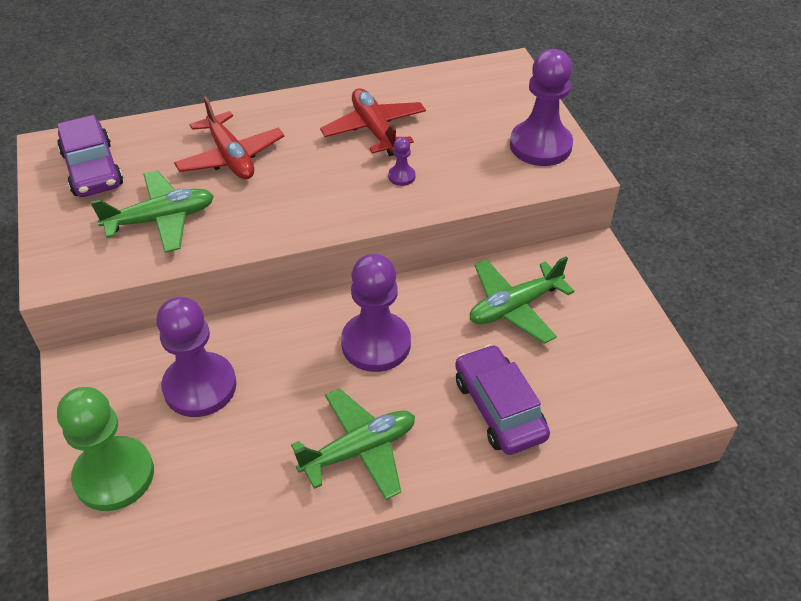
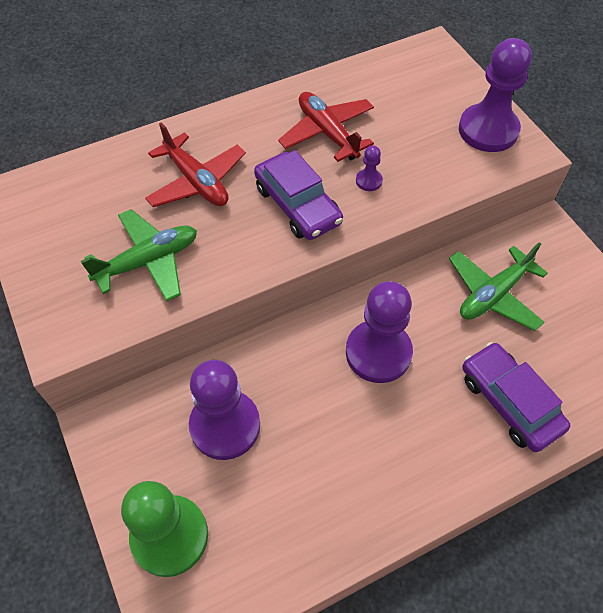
camera: 10 degrees left, 10 degrees up
purple car [57,115,123,197] -> purple car moved to [254,150,343,240]
green plane [291,388,415,500] -> none

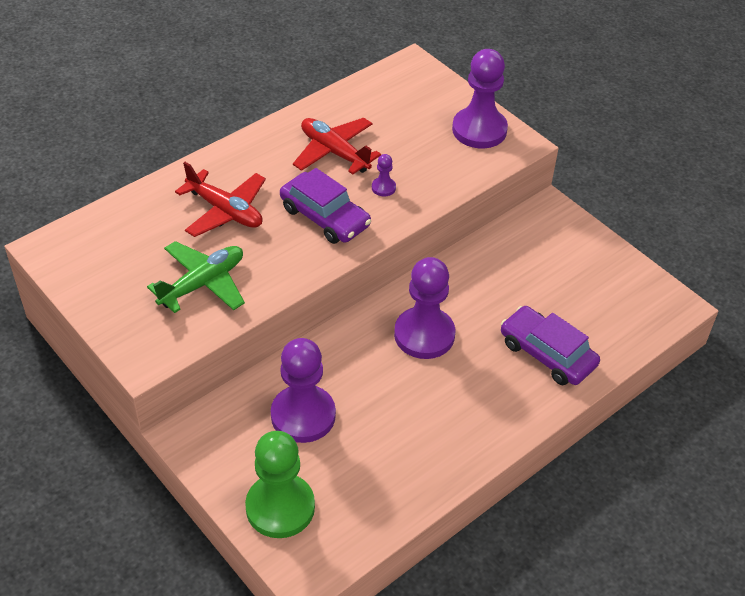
camera: 15 degrees left, 10 degrees down
green plane [449,242,548,331] -> none

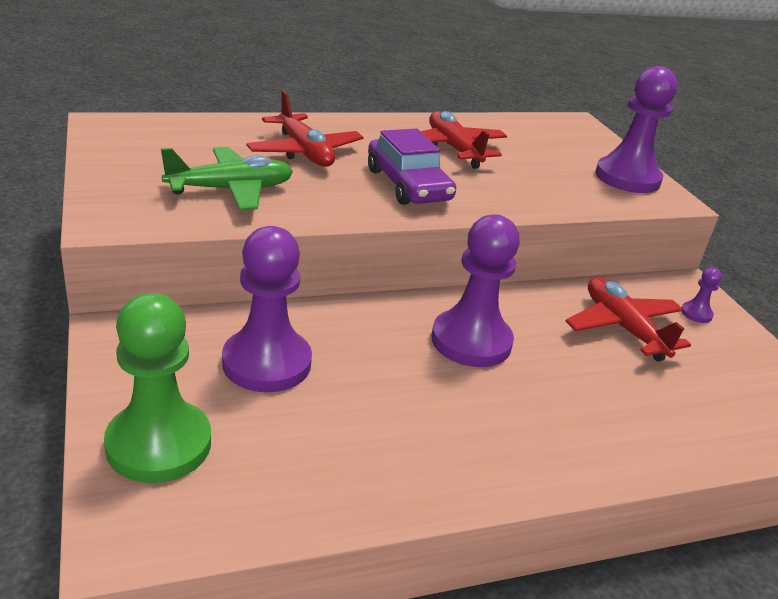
camera: 20 degrees right, 15 degrees down
purple pawn [372,154,396,196] -> purple pawn moved to [681,267,722,323]
purple car [501,306,600,385] -> none
none -> red plane [565,277,691,362]

